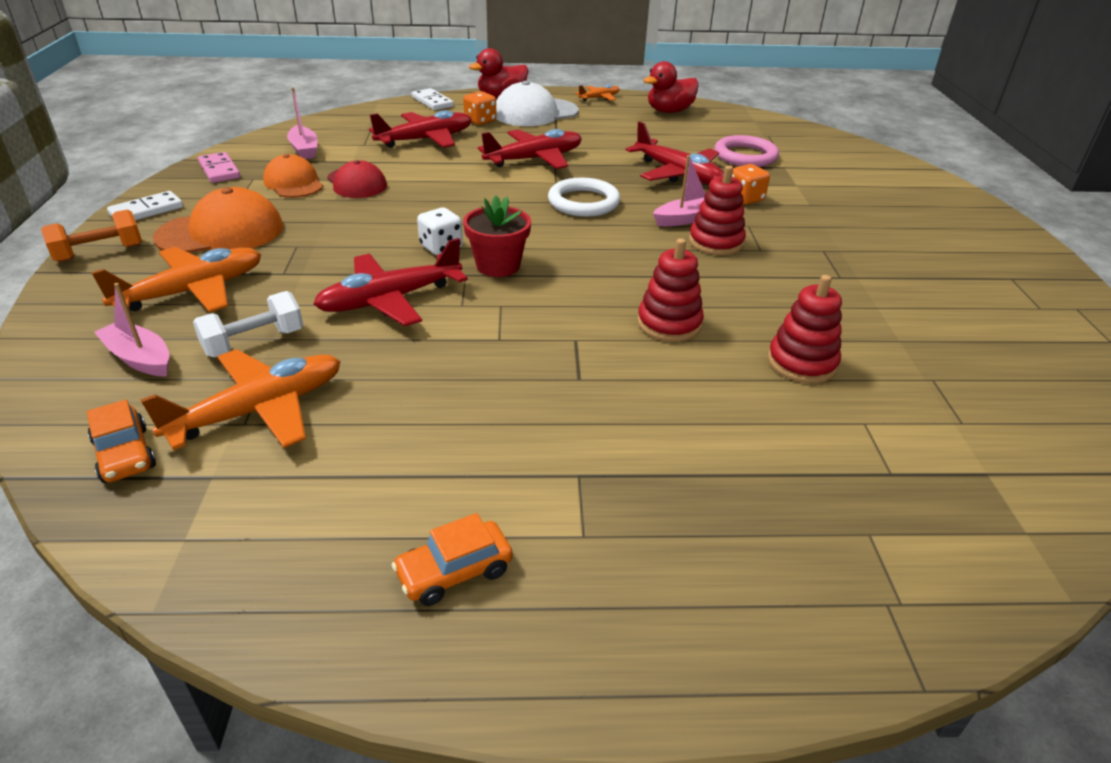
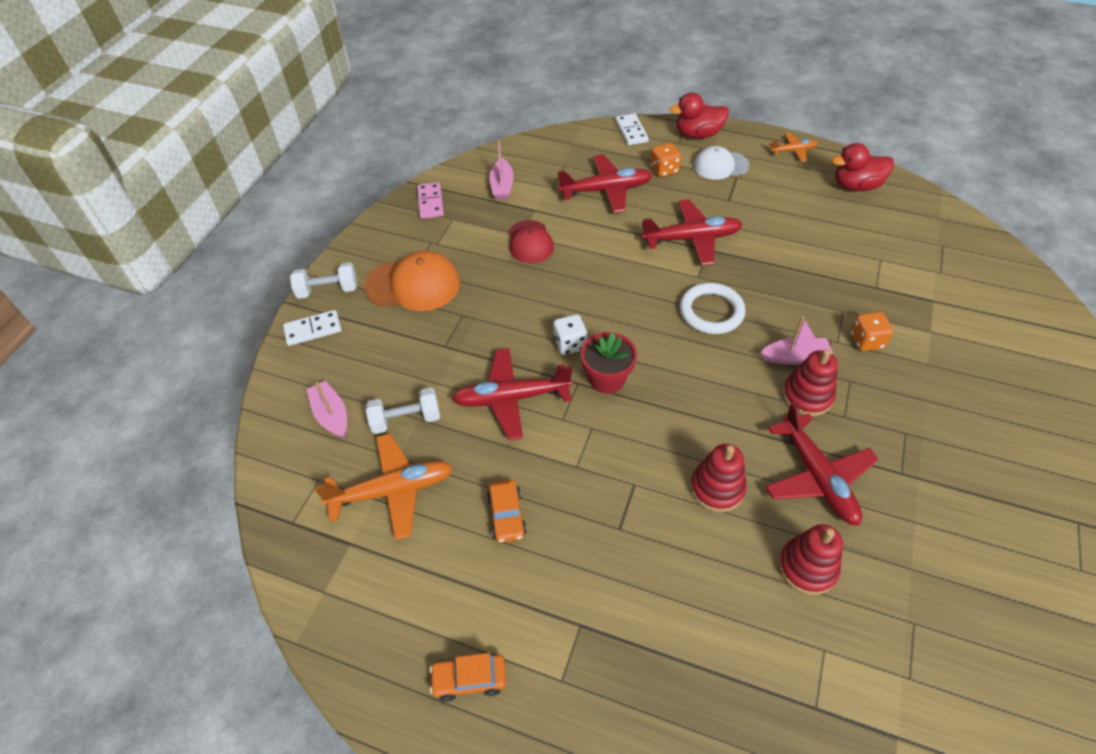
camera: 25 degrees right, 15 degrees up
orange dumbbell [41,210,142,262] -> white dumbbell [290,262,357,299]
orange car [87,400,156,483] -> orange car moved to [487,479,527,543]
orange plane [91,247,261,313] -> none
white domino [107,191,183,220] -> white domino moved to [283,310,341,346]
orange cap [263,154,323,198] -> none
white cap [496,81,579,126] -> white cap [693,146,750,180], size x0.67
red plane [626,121,724,184] -> red plane moved to [765,403,879,526]
pink ring [715,135,779,167] -> none

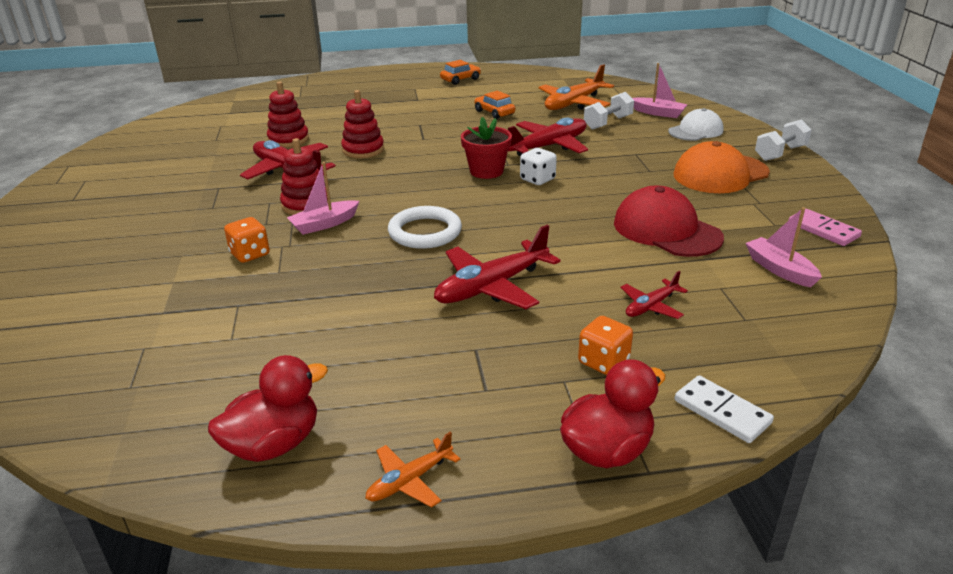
camera: 150 degrees right, 20 degrees down
white domino [283,310,341,346] -> none
red cap [509,220,554,264] -> red cap [614,186,724,257], size x1.50
red plane [558,154,653,213] -> red plane [621,271,688,319], size x0.53
white cap [693,146,750,180] -> white cap moved to [668,108,723,141]

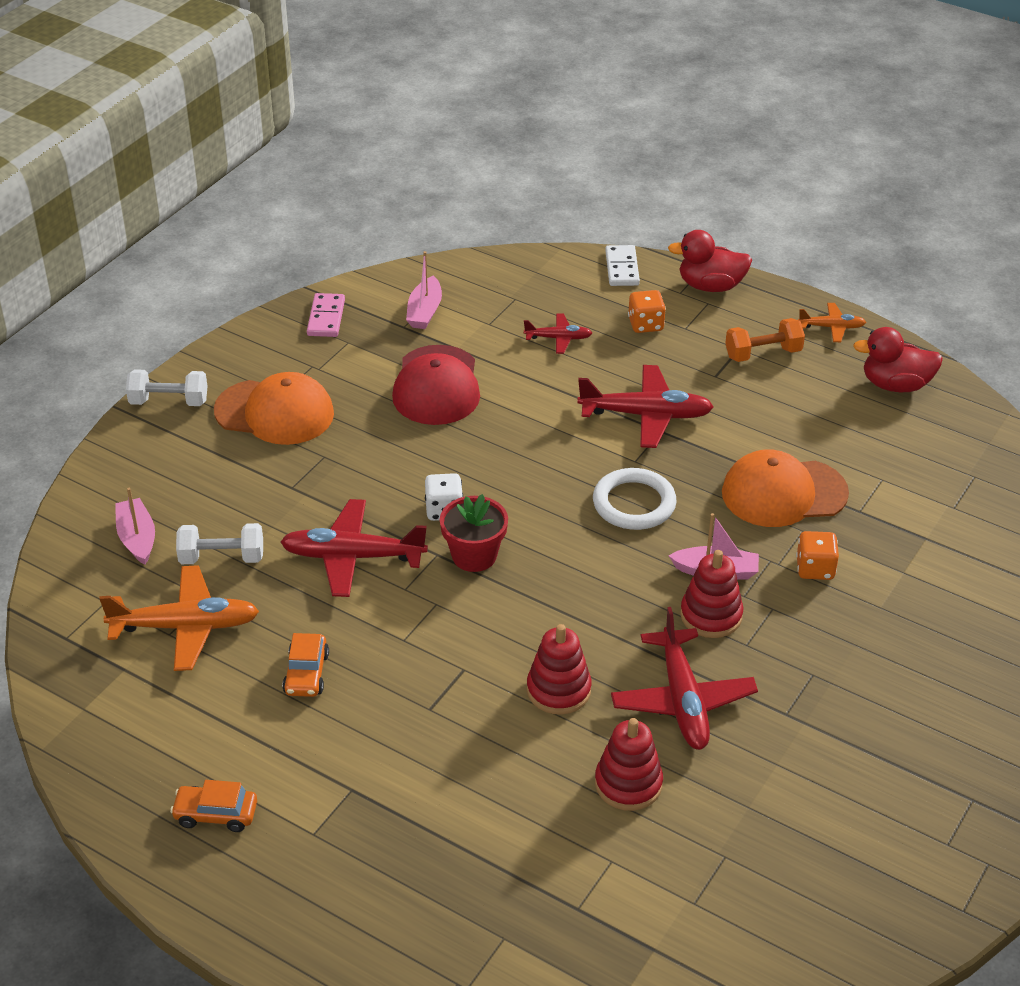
camera: 140 degrees left, 10 degrees up
white cap [668,108,723,141] -> none
none -> orange cap [722,449,849,527]
none -> orange dumbbell [725,318,805,362]

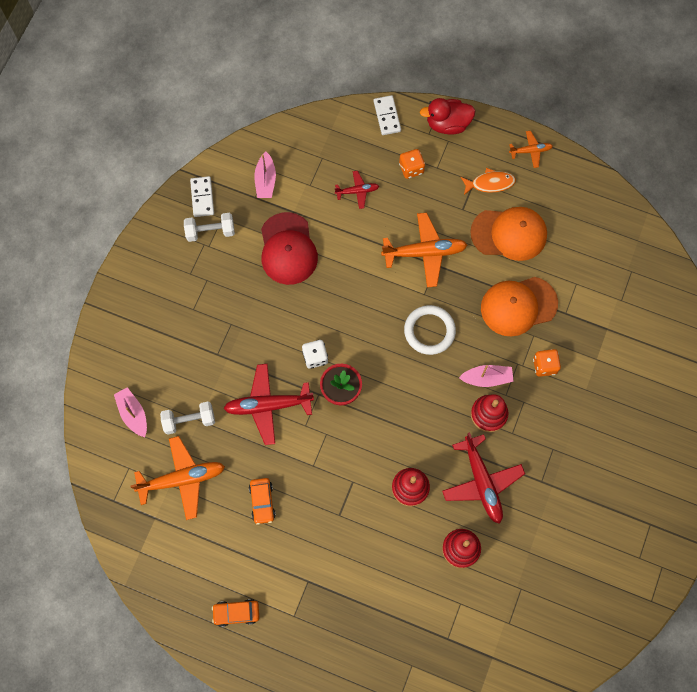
camera: 10 degrees left, 30 degrees up
white dumbbell [126,369,207,406] -> white dumbbell moved to [184,213,235,242]
orange cap [214,372,334,445] -> orange cap moved to [470,207,547,261]
pink domino [307,293,345,337] -> white domino [190,176,214,217]
red plane [577,365,714,448] -> orange plane [381,213,467,287]
orange dumbbell [725,318,805,362] -> orange fish [461,168,516,195]
red duck [853,327,943,392] -> none

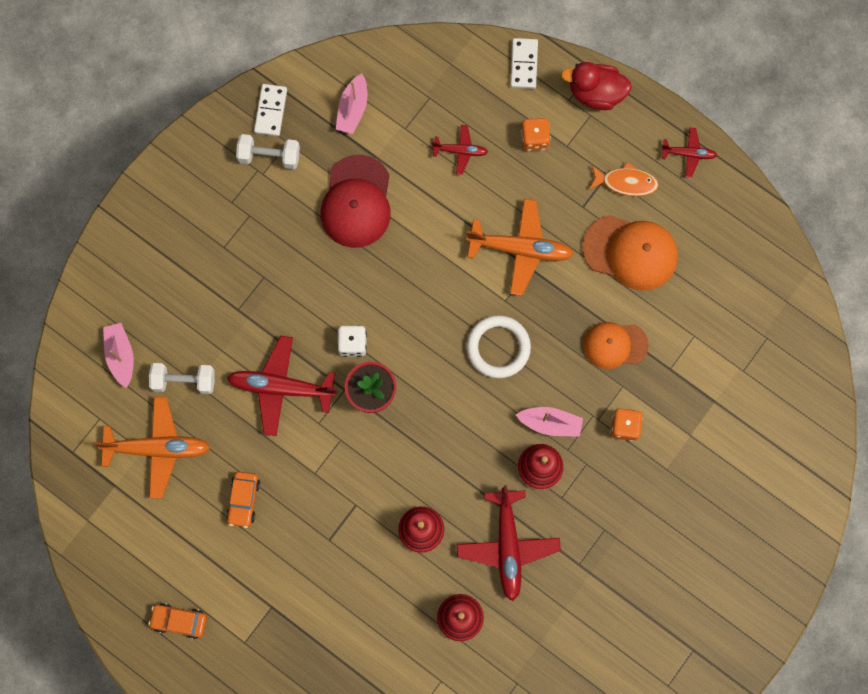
camera: 15 degrees right, 5 degrees up
orange cap [481,277,558,337] -> orange cap [583,322,649,369], size x0.67
orange plane [509,131,553,168] -> red plane [661,128,717,178]

